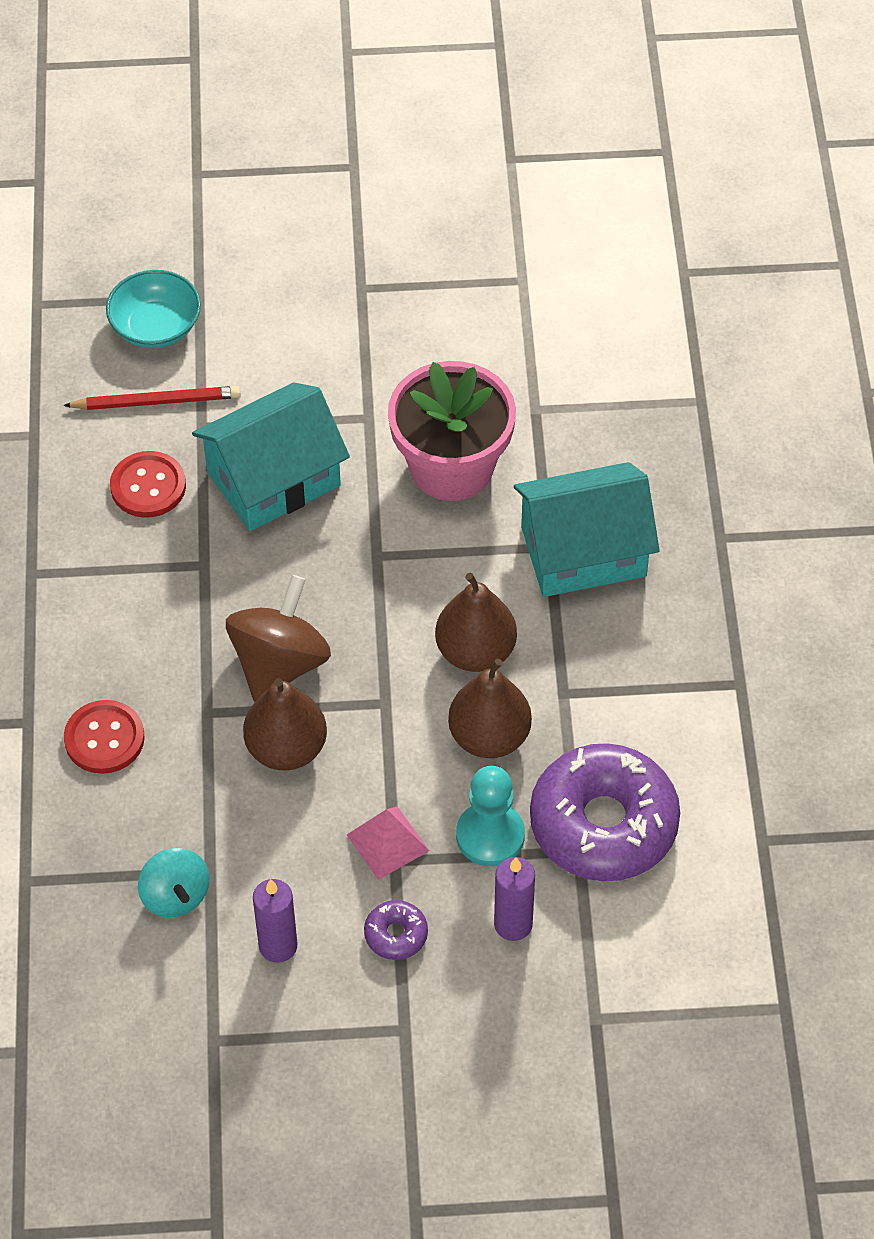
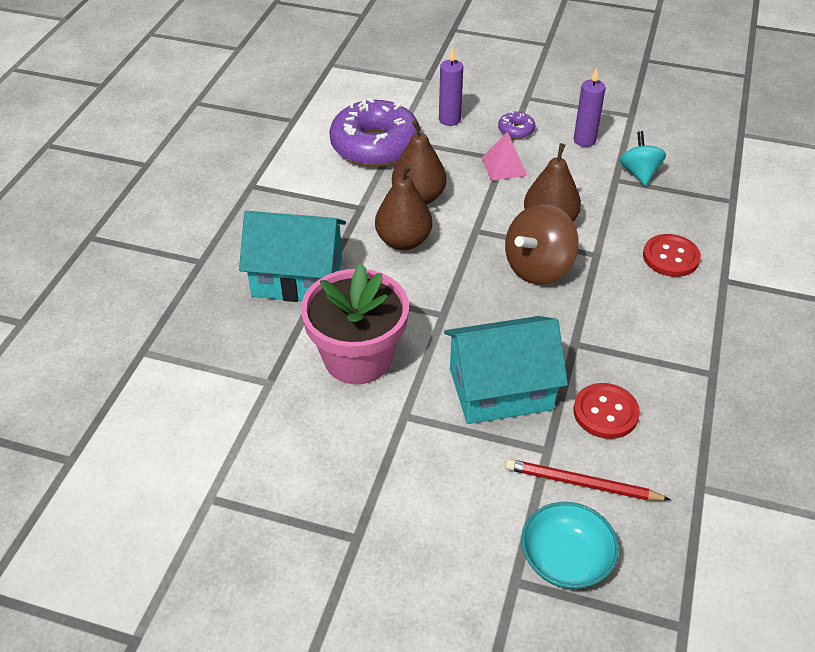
camera: 160 degrees left, 10 degrees down
turquoise pawn [456,766,525,866] -> none

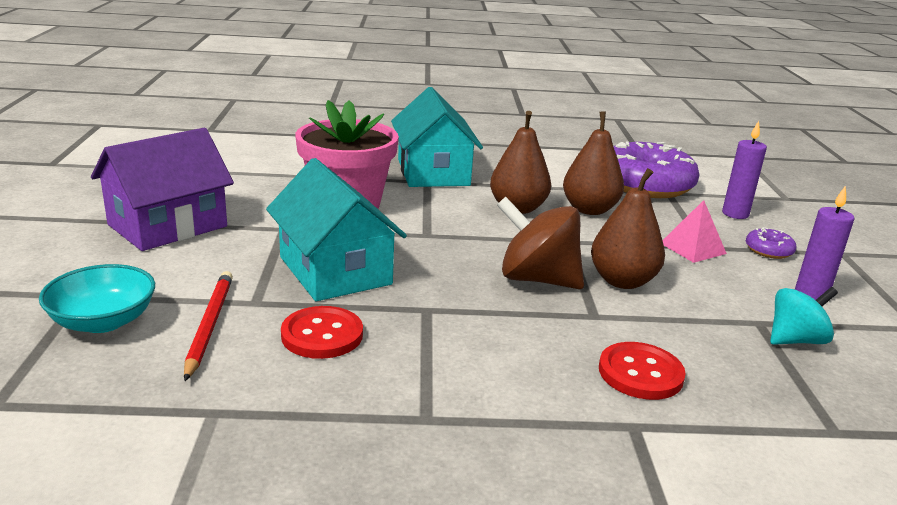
camera: 70 degrees right, 20 degrees down
none -> purple house [91,128,234,251]

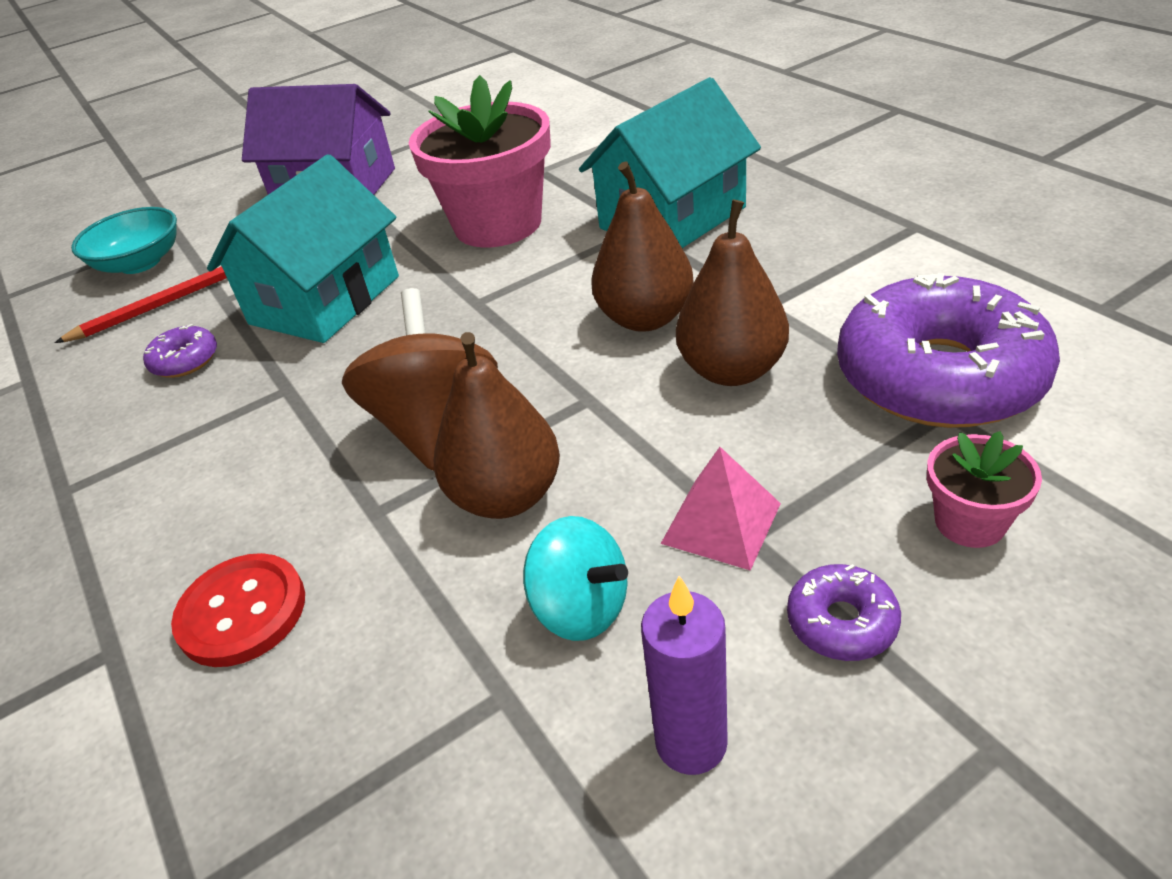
camera: 65 degrees right, 15 degrees up
red button [281,306,363,359] -> purple donut [143,324,217,378]
purple candle [722,121,767,219] -> pink flower pot [927,431,1042,548]
turquoise spinning top [770,287,838,345] -> turquoise spinning top moved to [523,516,628,641]

